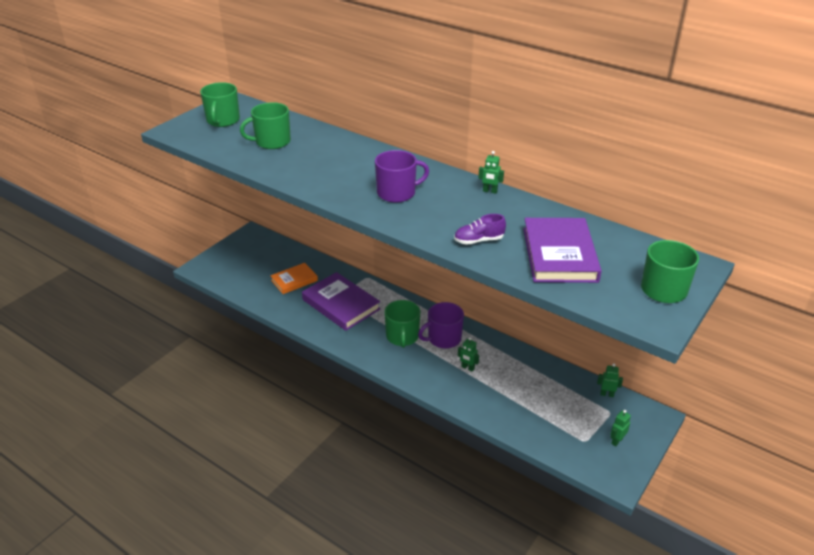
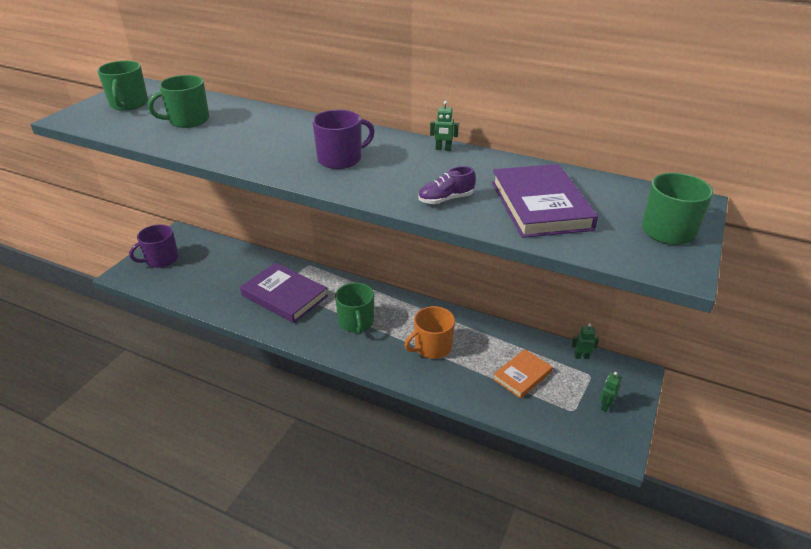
camera: 10 degrees left, 0 degrees up
orange book [270,263,318,294] -> orange book moved to [493,349,553,399]
purple mug [418,302,464,348] -> purple mug moved to [129,224,178,268]
green robot [458,337,479,372] -> orange mug [404,306,455,359]

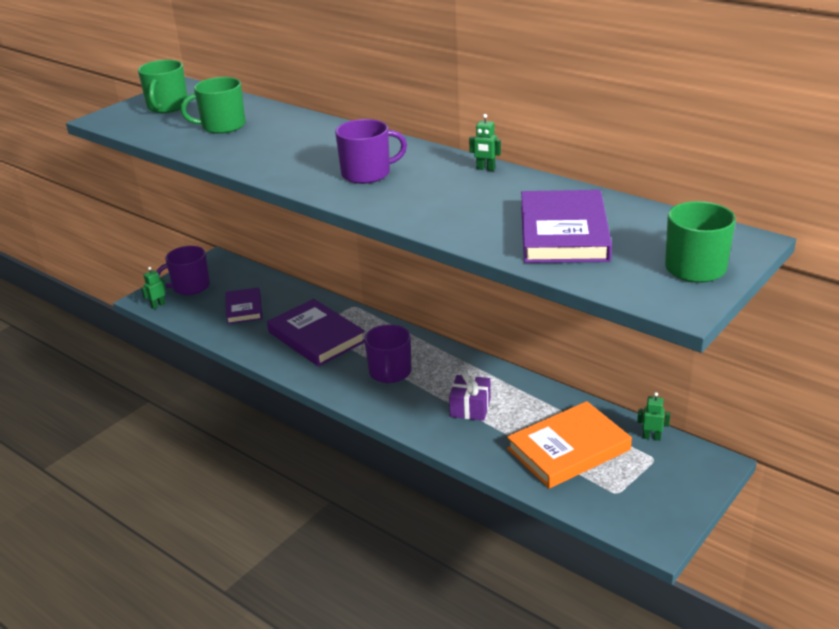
camera: 15 degrees right, 5 degrees down
green mug [335,283,374,334] -> purple mug [364,324,411,384]
orange mug [404,306,455,359] -> purple gift [449,371,491,421]
purple shoe [418,166,476,204] -> none
orange book [493,349,553,399] -> orange book [507,401,632,489], size x1.64
green robot [600,372,621,412] -> green robot moved to [141,267,166,309]
none -> purple book [225,287,262,324]

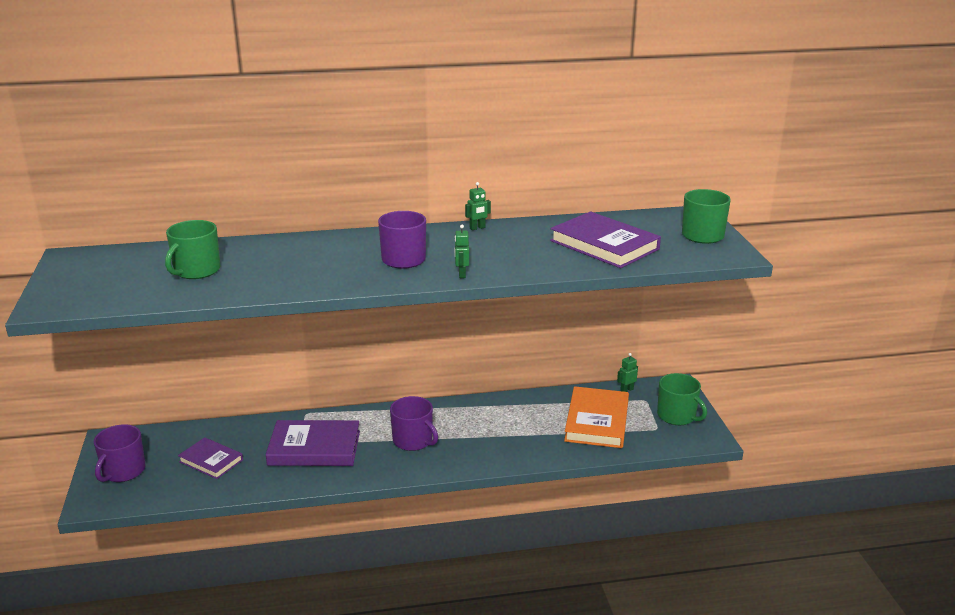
camera: 50 degrees left, 5 degrees down
green mug [138,60,188,113] -> green mug moved to [657,373,707,425]
green robot [141,267,166,309] -> green robot moved to [455,225,469,278]
purple gift [449,371,491,421] -> none

